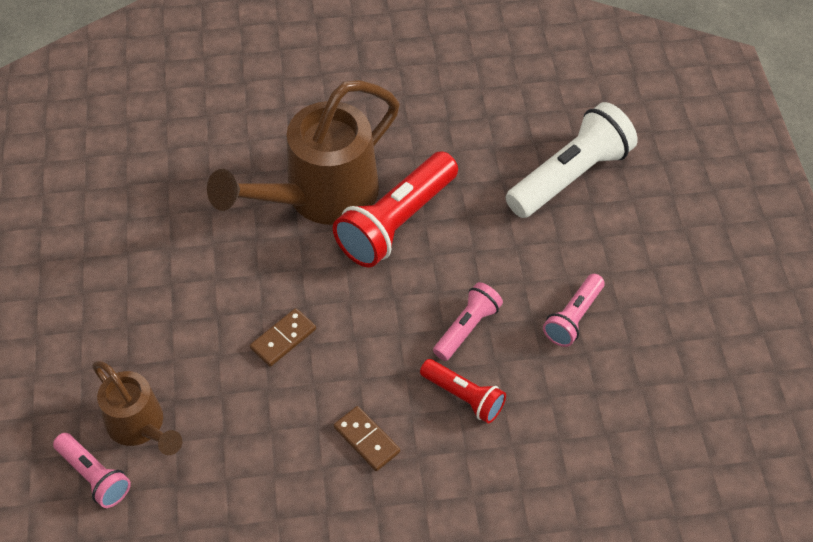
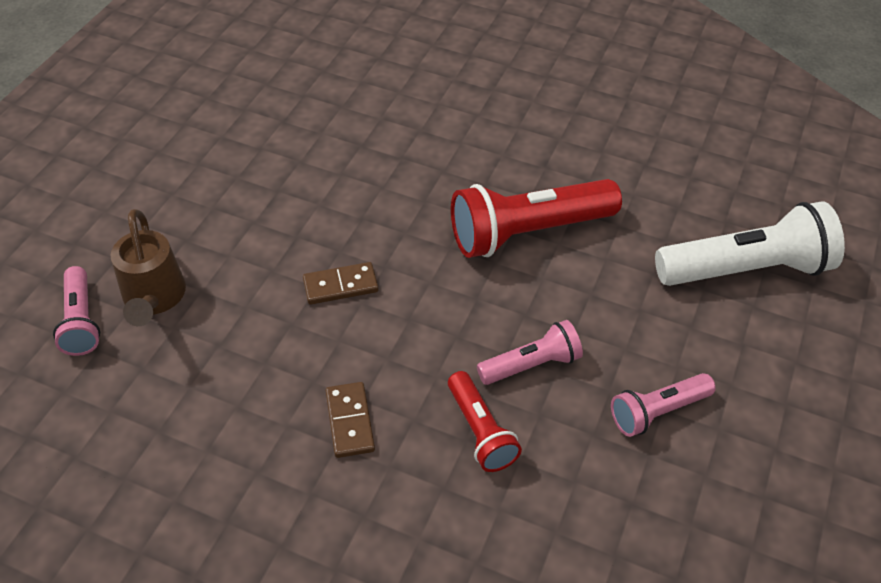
camera: 30 degrees right, 5 degrees down
brown watering can [207,80,400,225] -> none

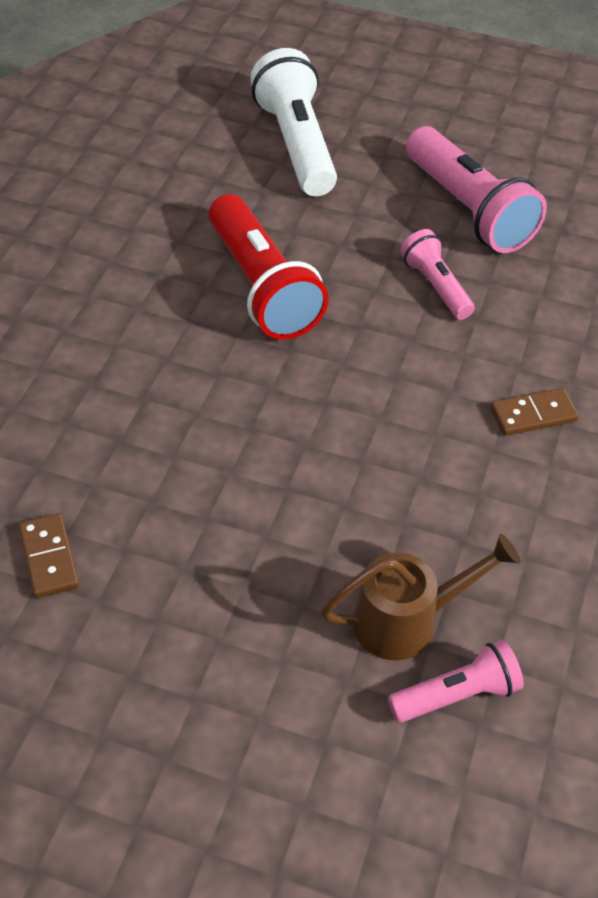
camera: 95 degrees left, 0 degrees up
brown domino [303,262,378,305] -> brown domino moved to [19,513,79,598]
red flashlight [448,371,522,472] -> none
pink flashlight [611,373,716,437] -> pink flashlight [406,126,547,253], size x1.82

